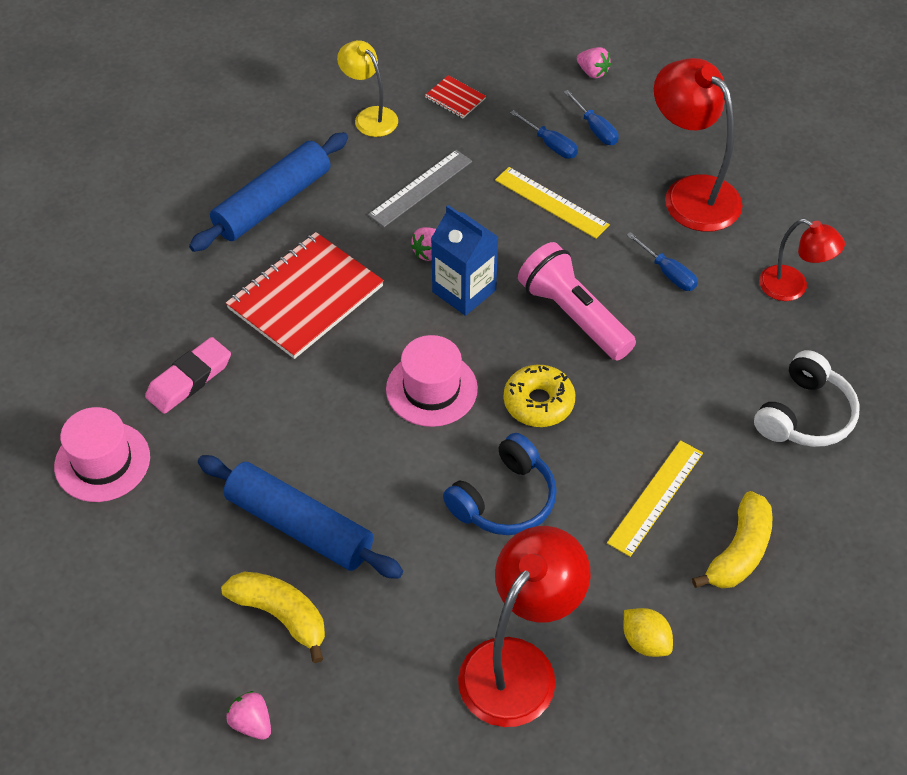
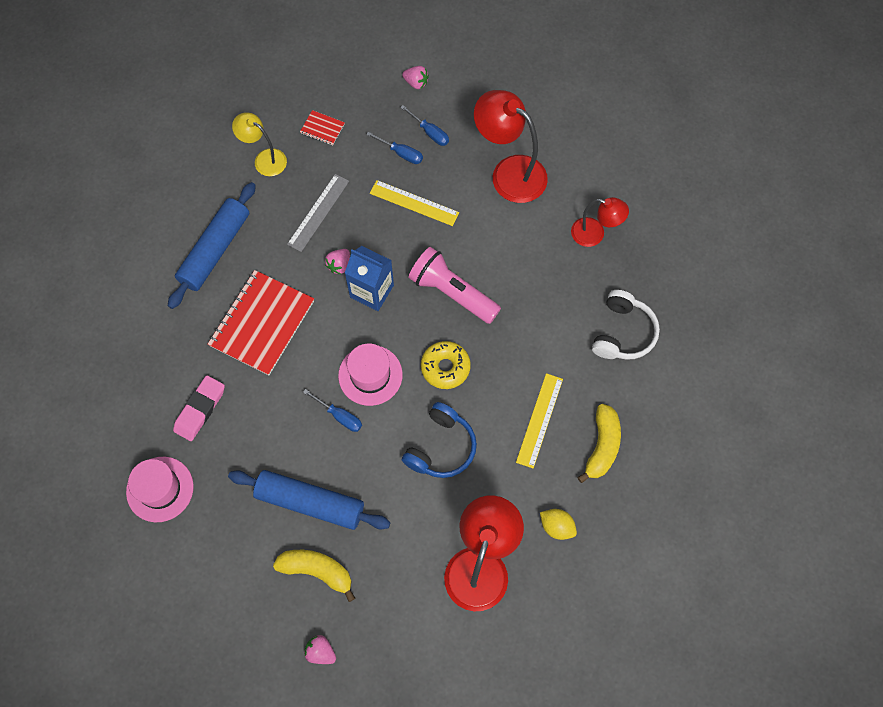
camera: 15 degrees left, 15 degrees up
blue screwdriver [627,232,698,291] -> blue screwdriver moved to [303,389,362,432]

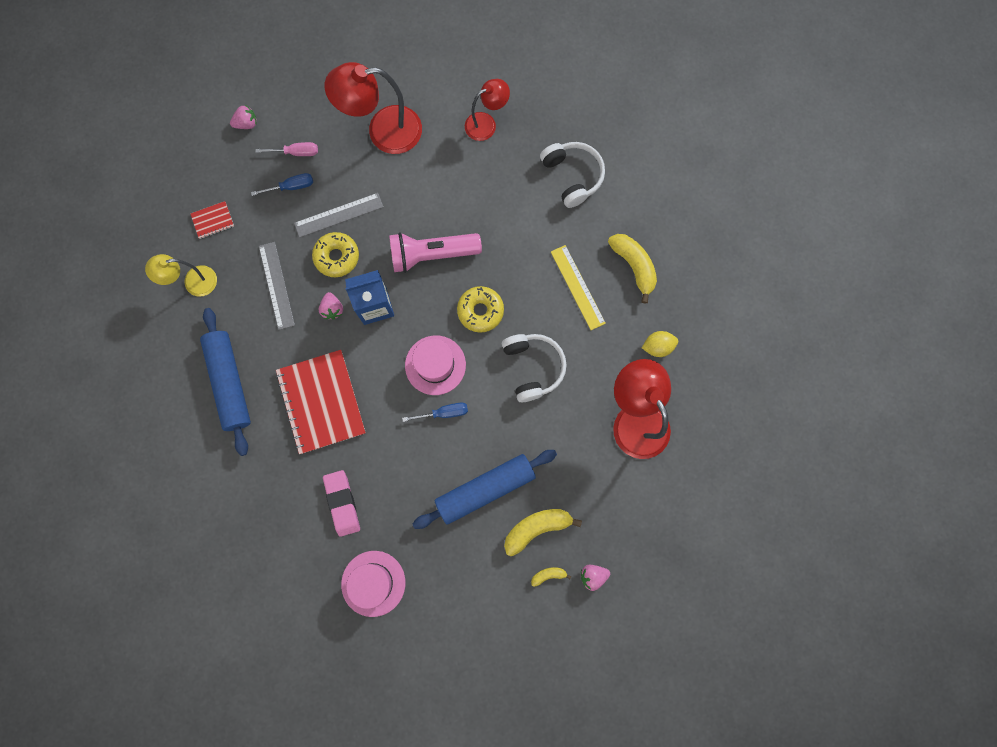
camera: 45 degrees left, 10 degrees up
yellow ruler [370,180,459,226] -> grey ruler [294,193,383,238]
blue screwdriver [400,105,449,146] -> pink screwdriver [255,142,318,156]
blue headphones [402,402,477,478] -> white headphones [502,334,567,402]
none -> yellow donut [312,232,359,277]
none -> yellow banana [531,567,571,587]

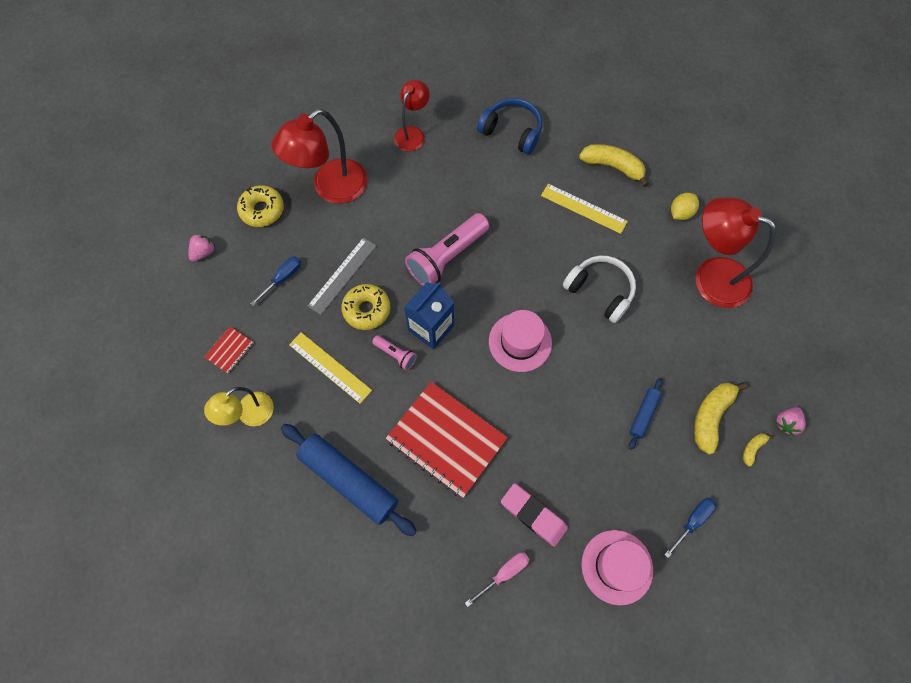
camera: 35 degrees left, 10 degrees down
pink screwdriver [255,142,318,156] -> pink screwdriver moved to [465,552,530,607]
grey ruler [259,242,295,330] -> yellow ruler [289,332,372,404]
pink strawberry [319,292,343,320] -> pink flashlight [372,335,417,370]
blue screwdriver [402,403,468,422] -> blue screwdriver moved to [664,498,716,558]
blue rolling pin [413,450,557,529] -> blue rolling pin [629,378,662,450], size x0.49
yellow donut [457,286,504,333] -> yellow donut moved to [237,185,284,227]
white headphones [540,142,605,208] -> blue headphones [477,98,542,154]

